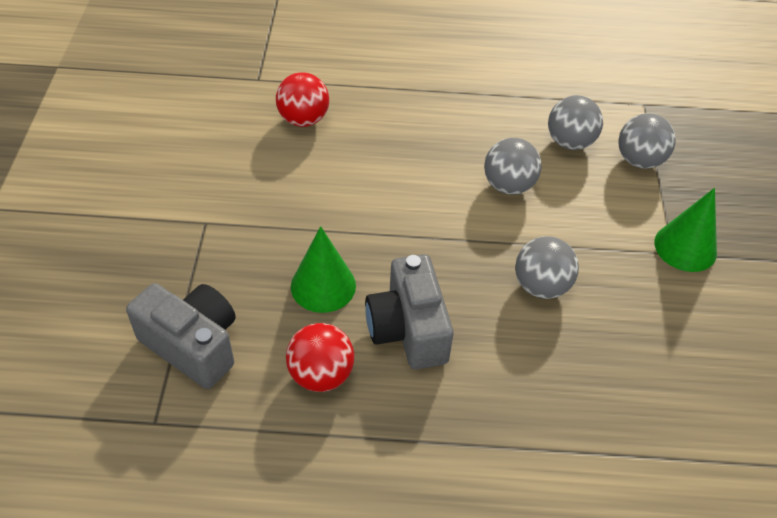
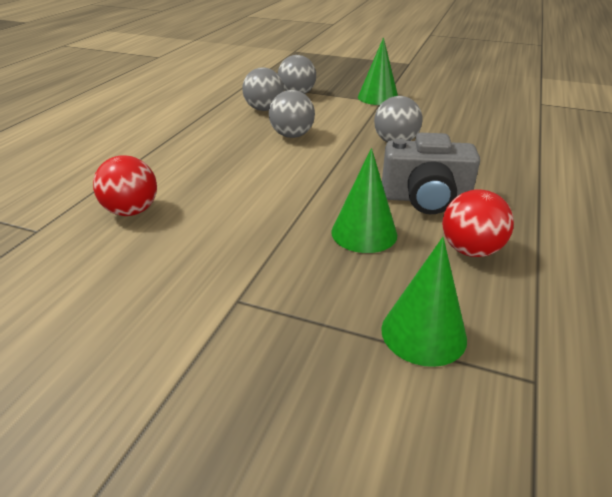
camera: 70 degrees left, 15 degrees down
grey camera [126,283,235,389] -> green cone [381,237,467,367]

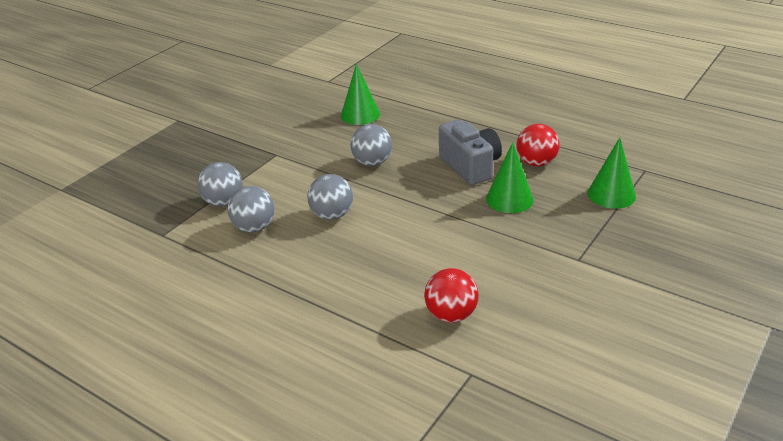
camera: 75 degrees left, 0 degrees up
green cone [358,37,398,105] -> green cone moved to [341,64,380,125]
grey camera [382,133,480,214] -> grey camera turned 45 degrees counterclockwise [439,120,502,185]

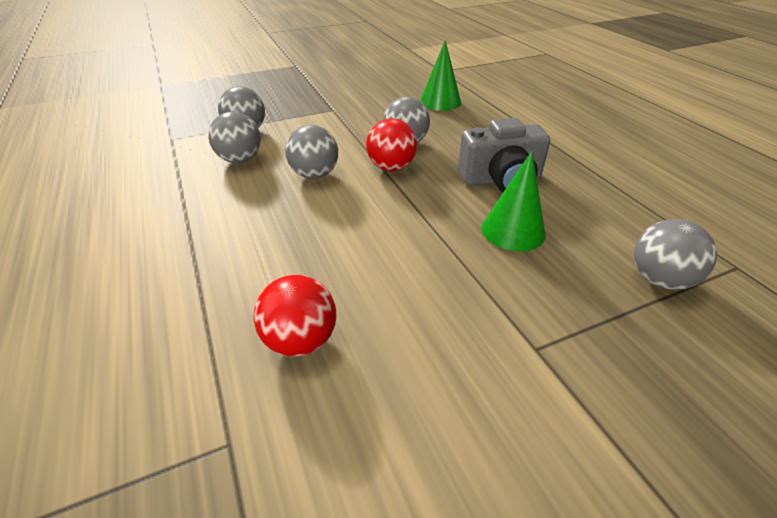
camera: 30 degrees right, 5 degrees up
grey camera [439,120,502,185] -> grey camera turned 75 degrees clockwise [458,118,550,192]
red ball [516,124,560,166] -> red ball moved to [366,118,417,171]
green cone [587,137,636,209] -> grey ball [634,219,717,290]

